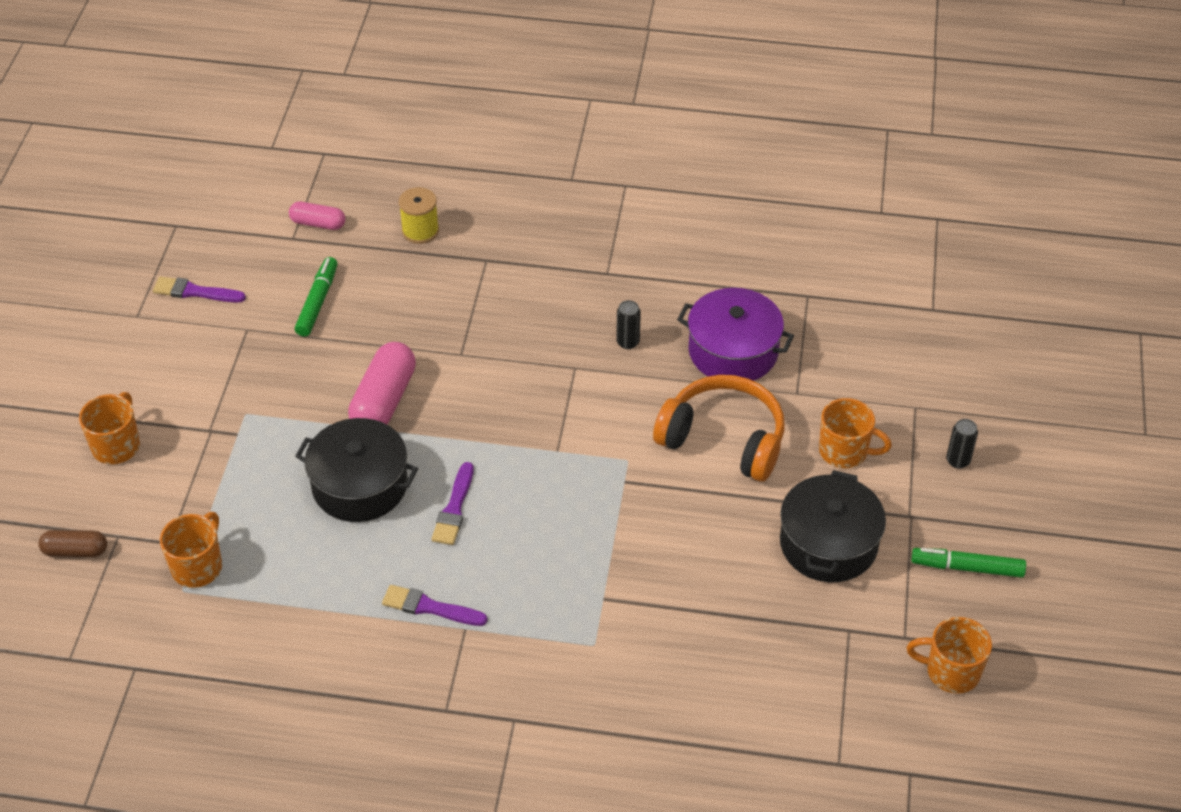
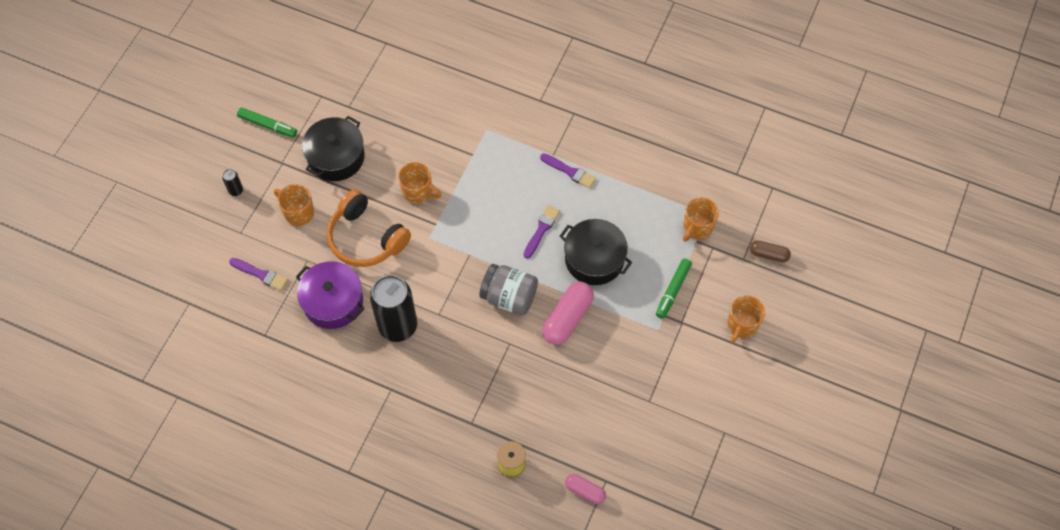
camera: 165 degrees left, 15 degrees up
purple brush [153,277,246,302] -> purple brush moved to [229,258,288,291]
green marker [295,257,338,337] -> green marker moved to [656,258,692,319]
black can [616,300,641,349] -> black can [370,275,417,342], size x2.49
orange mug [907,617,992,694] -> orange mug moved to [398,162,441,204]
none -> grey jar [479,264,538,316]

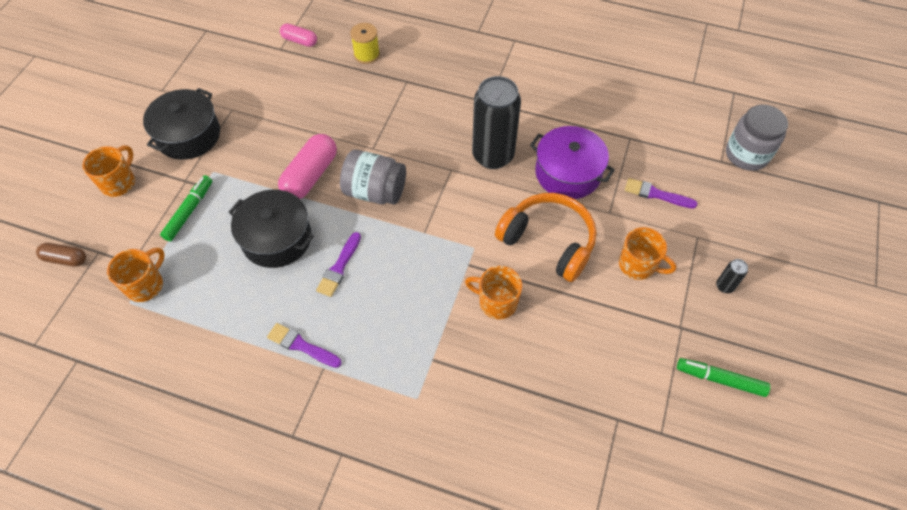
camera: 175 degrees right, 5 degrees down
black pot [302,116,365,181] -> black pot moved to [143,88,220,160]
none -> grey jar [726,105,788,171]

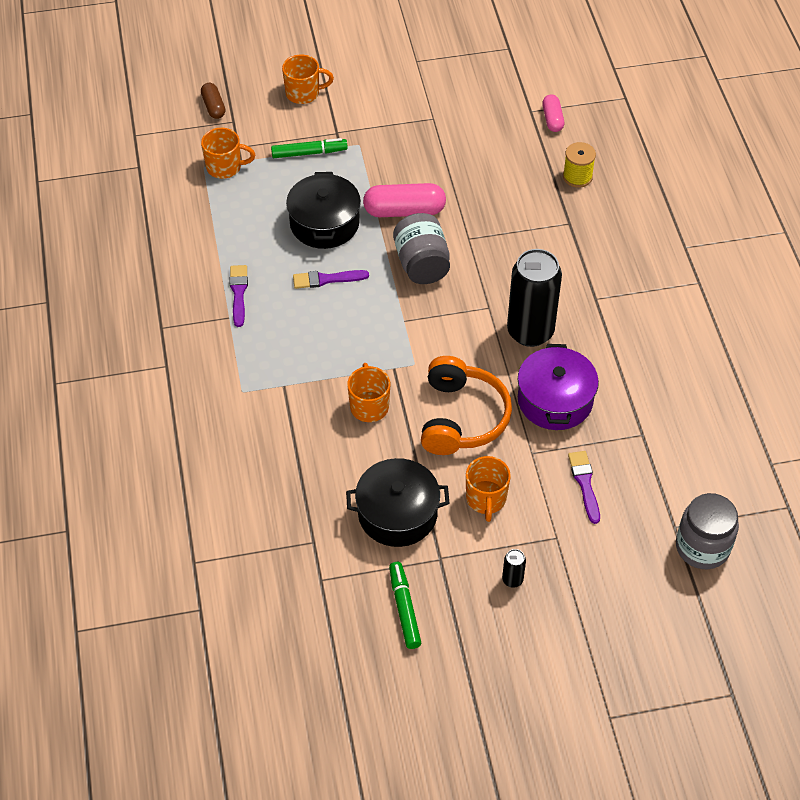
camera: 60 degrees right, 5 degrees down
black pot [143,88,220,160] -> black pot moved to [346,458,450,547]

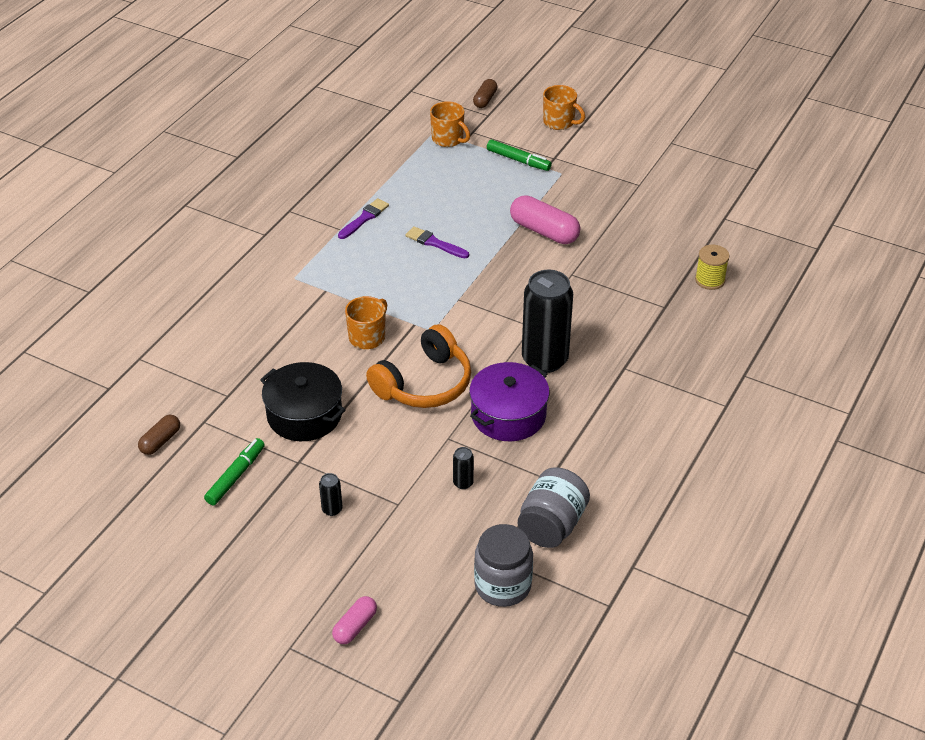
camera: 40 degrees right, 10 degrees down
black pot [286,172,361,249] -> none
grey jar [393,213,450,284] -> grey jar moved to [518,467,590,548]
orange mug [466,456,511,522] -> none
pink capsule [542,95,564,132] -> pink capsule moved to [332,596,377,644]
purple brush [568,451,600,524] -> black can [453,447,474,489]
none -> brown capsule [138,415,180,455]

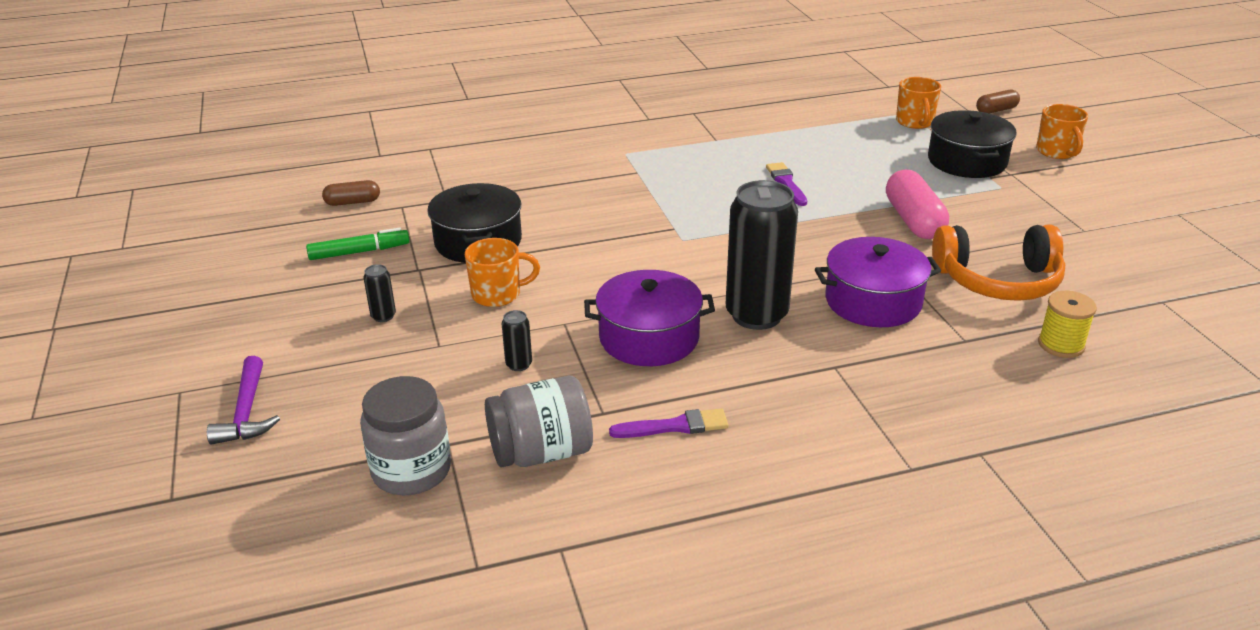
camera: 45 degrees right, 10 degrees down
pink capsule [332,596,377,644] -> purple hammer [207,355,280,444]
purple brush [338,198,389,239] -> purple brush moved to [609,409,729,438]
orange mug [345,296,387,349] -> orange mug moved to [465,238,540,307]
orange headphones [366,324,471,408] -> orange headphones moved to [932,225,1065,301]
green marker [487,139,552,171] -> black pot [928,110,1017,178]
none -> purple pot [815,237,941,327]

